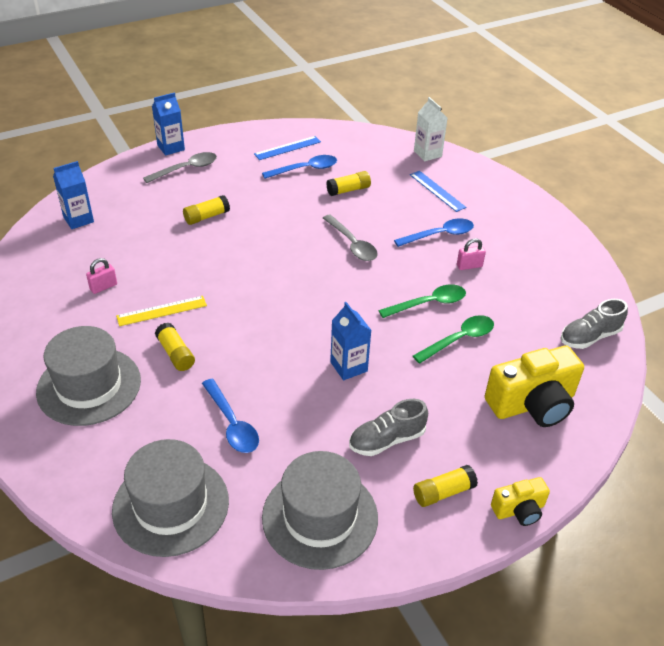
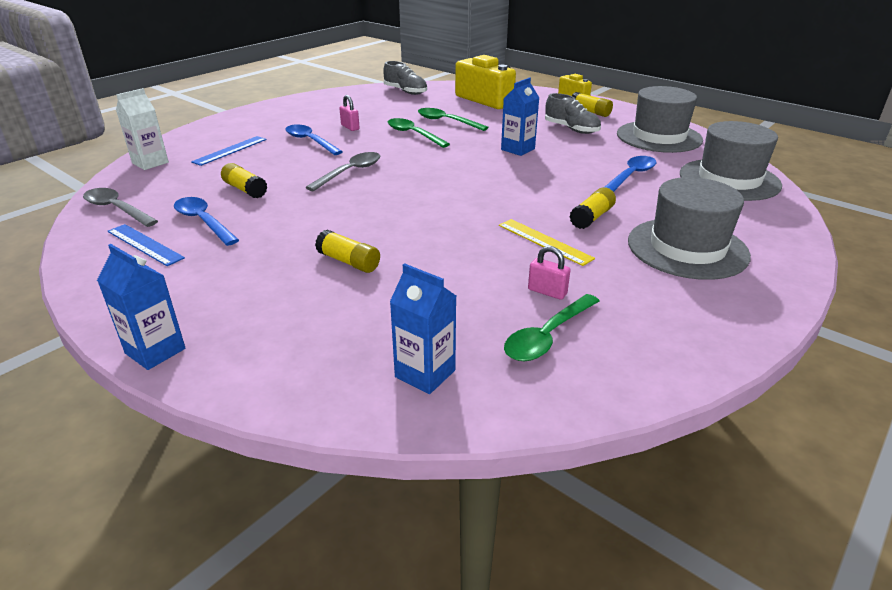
camera: 110 degrees left, 10 degrees down
grey spoon [143,152,217,183] -> grey spoon moved to [83,188,158,227]
none -> green spoon [504,294,599,361]

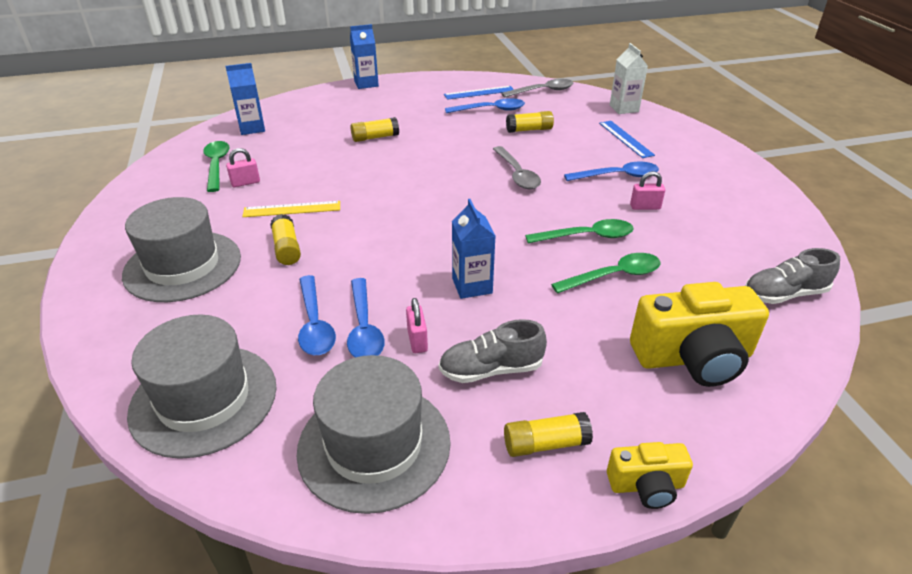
camera: 125 degrees right, 5 degrees up
none -> blue spoon [347,278,385,357]
none -> pink padlock [406,298,428,353]

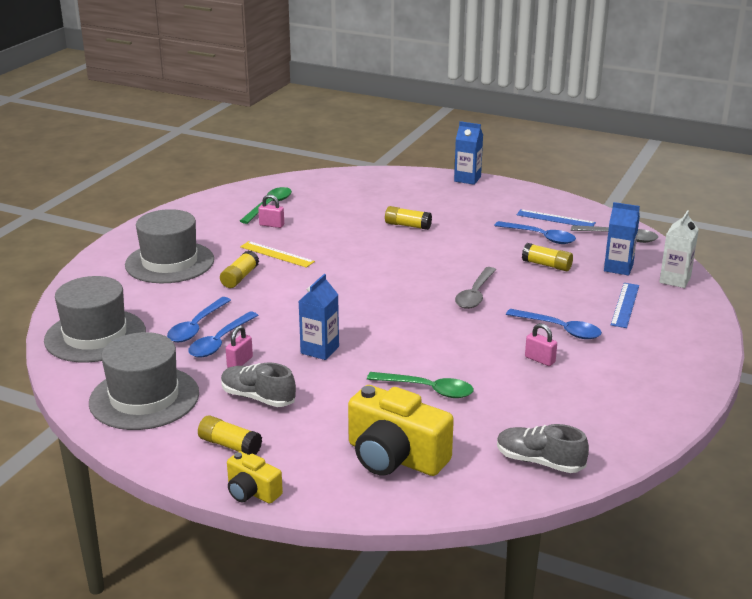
camera: 40 degrees right, 10 degrees down
blue carton [225,63,265,135] -> blue carton moved to [604,202,640,275]
green spoon [525,219,633,243] -> none

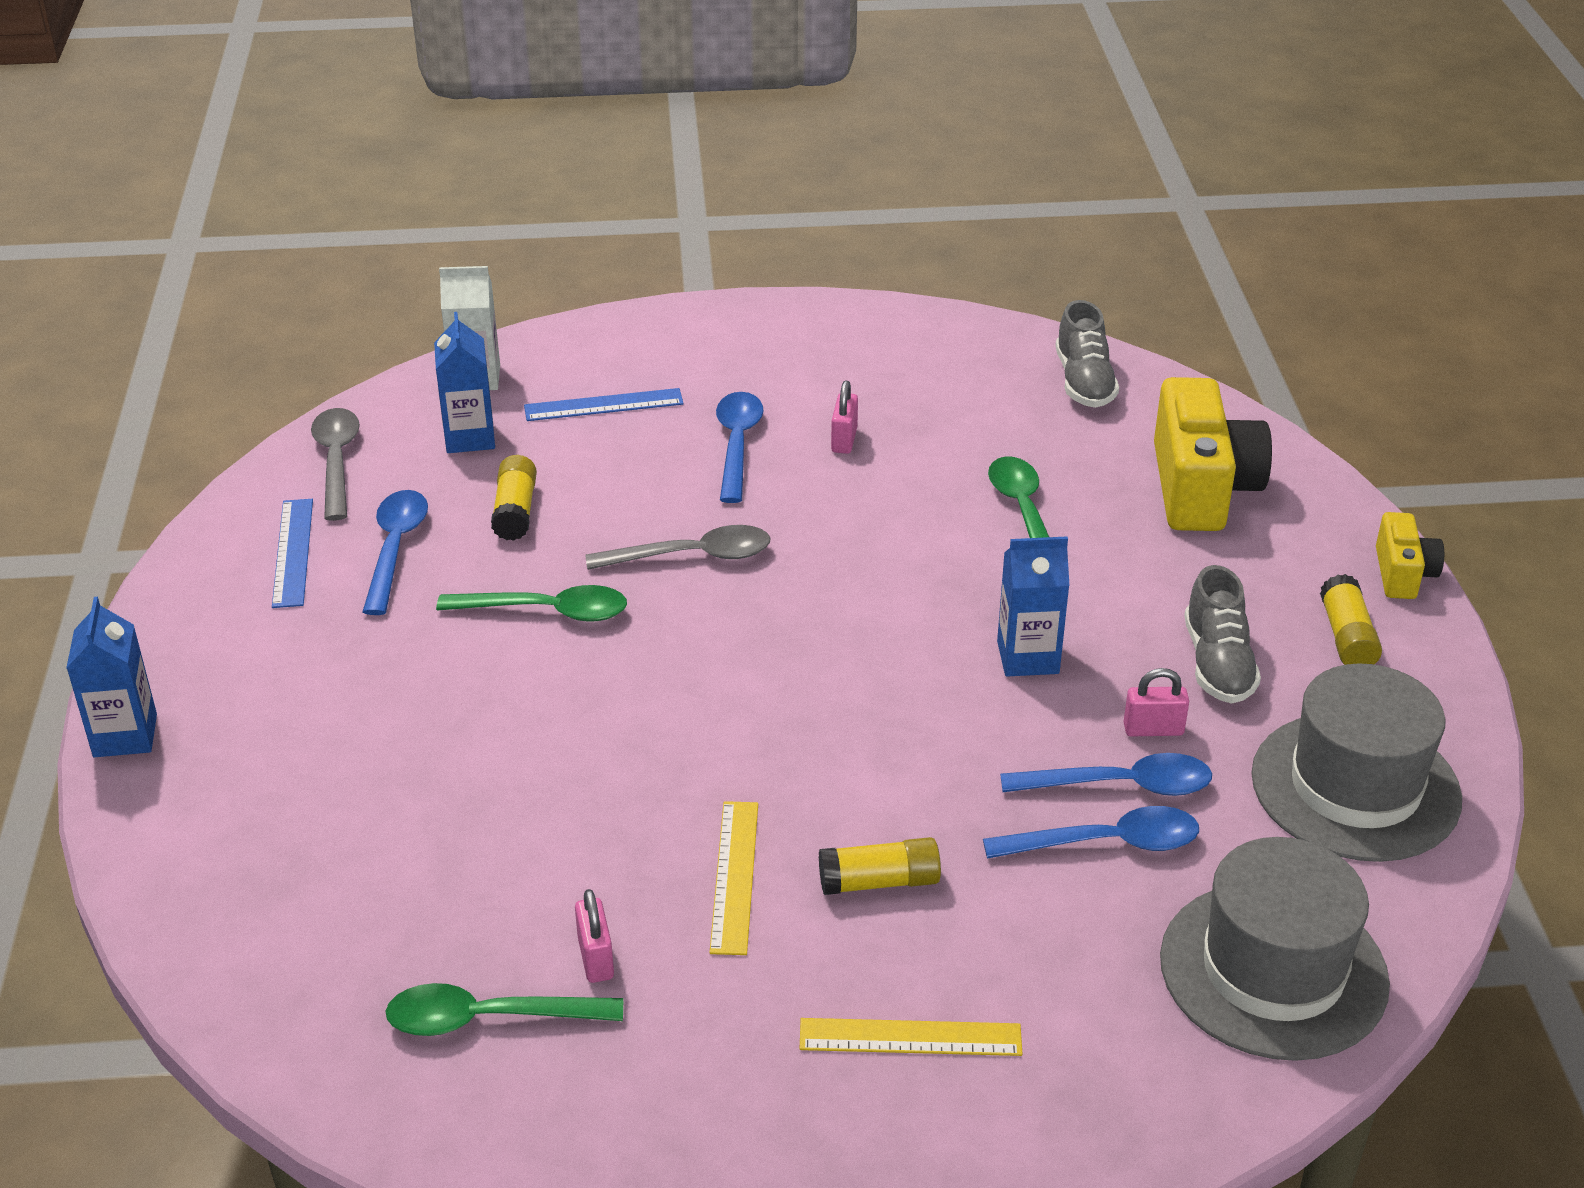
camera: 120 degrees left, 10 degrees up
grey hat [125,209,214,283] -> yellow ruler [799,1018,1022,1056]
yellow glue stick [385,206,432,230] -> none
none -> green spoon [436,585,627,622]

